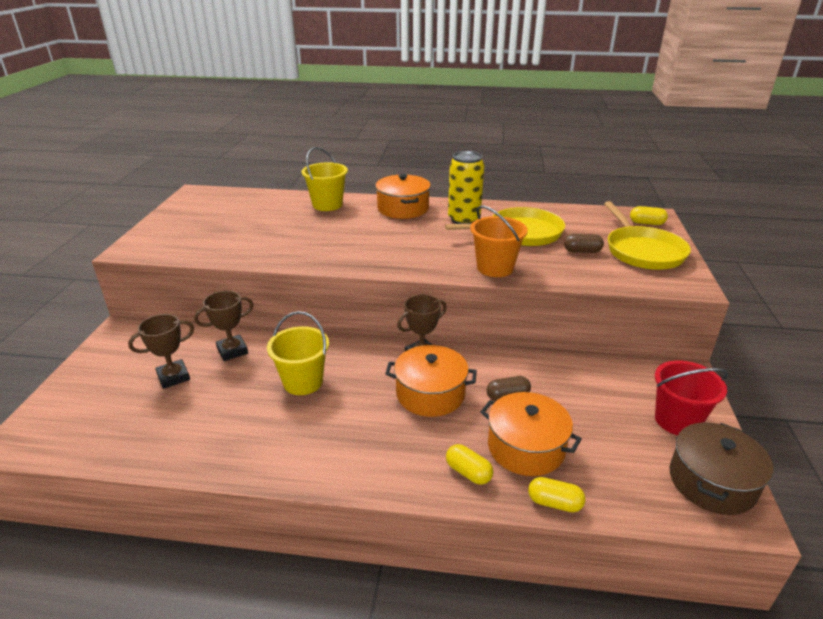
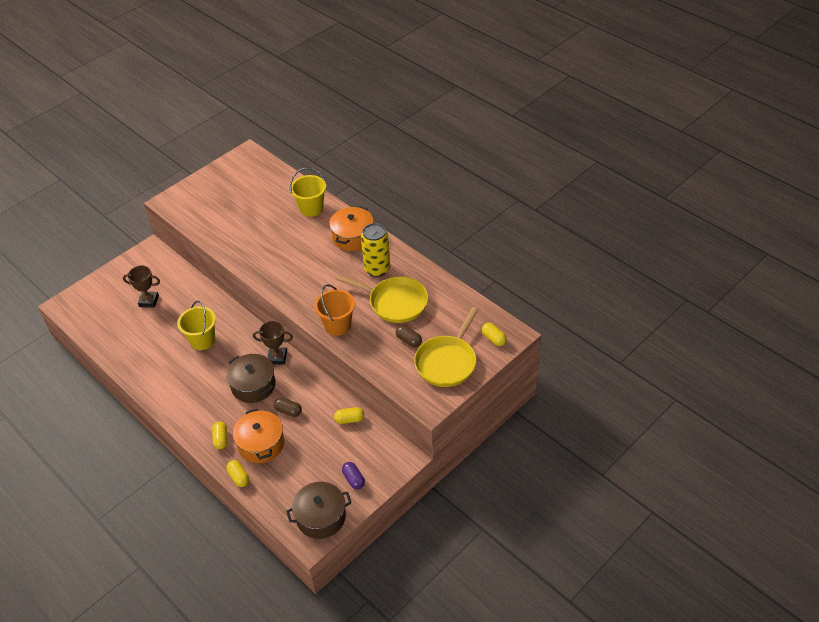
camera: 40 degrees right, 15 degrees up
brown trophy [194,291,254,361] -> none
orange pot [385,345,477,417] -> brown pot [226,354,276,403]
red bucket [655,360,729,435] -> purple capsule [342,462,365,489]
none -> yellow capsule [334,407,364,424]

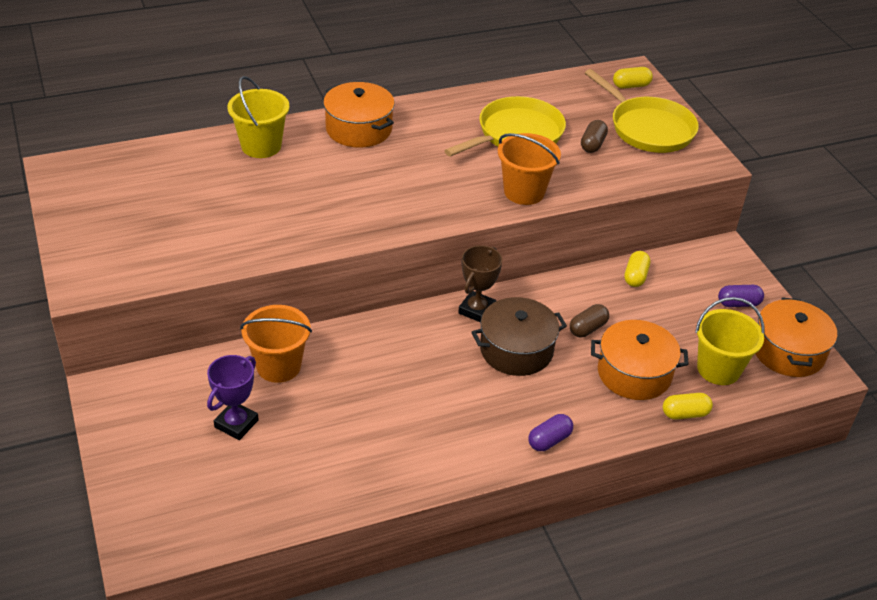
camera: 70 degrees left, 5 degrees down
brown trophy [123,265,160,308] -> purple trophy [207,355,259,440]
yellow bucket [177,301,216,350] -> yellow bucket moved to [695,297,765,385]
yellow capsule [212,421,228,449] -> none
brown pot [286,482,352,539] -> orange pot [755,297,837,377]
yellow can [361,223,390,277] -> none
brown capsule [396,325,422,347] -> brown capsule turned 45 degrees counterclockwise [581,120,608,153]
none -> orange bucket [240,305,312,383]
none -> purple capsule [528,414,573,451]

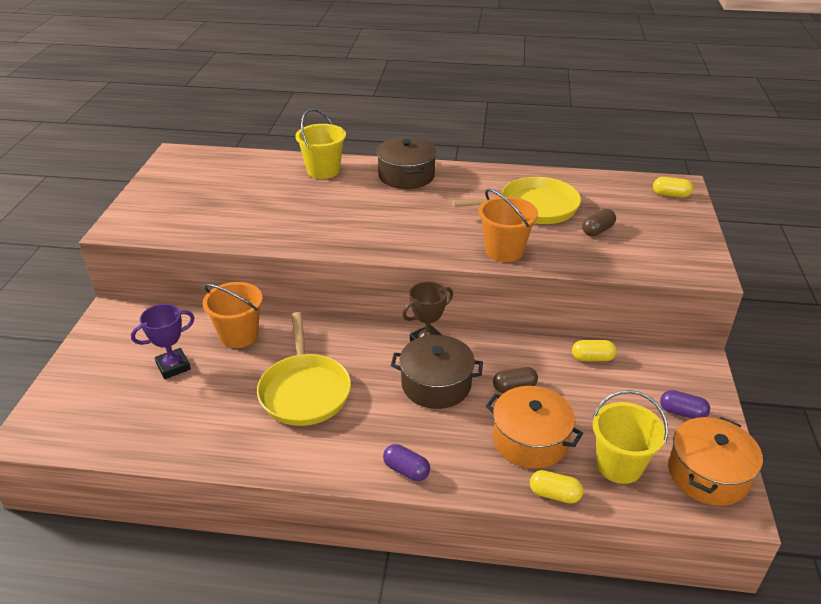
camera: 30 degrees right, 5 degrees down
orange pot [323,82,395,148] -> brown pot [376,137,437,189]
purple capsule [528,414,573,451] -> purple capsule turned 45 degrees clockwise [383,444,430,481]
yellow pan [585,69,699,153] -> yellow pan moved to [257,312,351,426]
yellow capsule [624,251,650,287] -> yellow capsule turned 45 degrees clockwise [572,340,617,361]

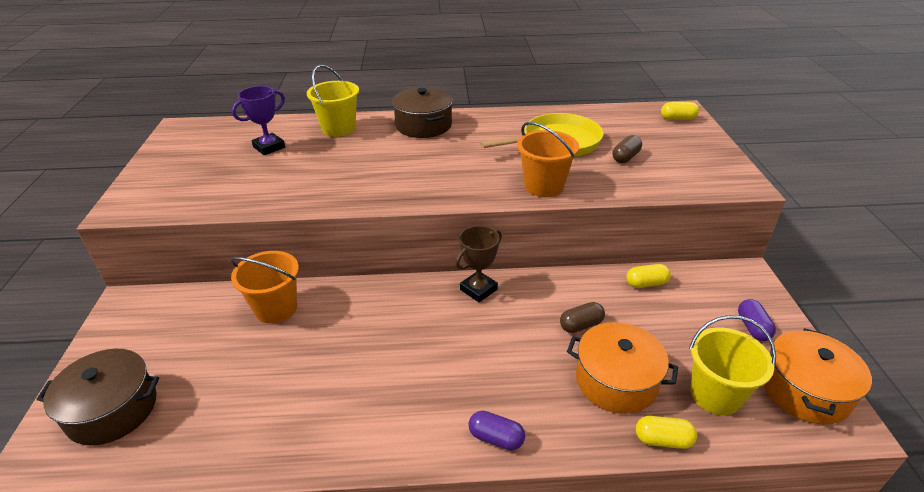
camera: 10 degrees left, 0 degrees up
purple trophy [131,304,194,379] -> purple trophy moved to [232,86,285,155]
yellow pan [257,312,351,426] -> none
brown pot [391,335,483,409] -> brown pot moved to [37,349,159,446]
purple capsule [660,390,710,419] -> purple capsule turned 75 degrees clockwise [738,299,776,341]

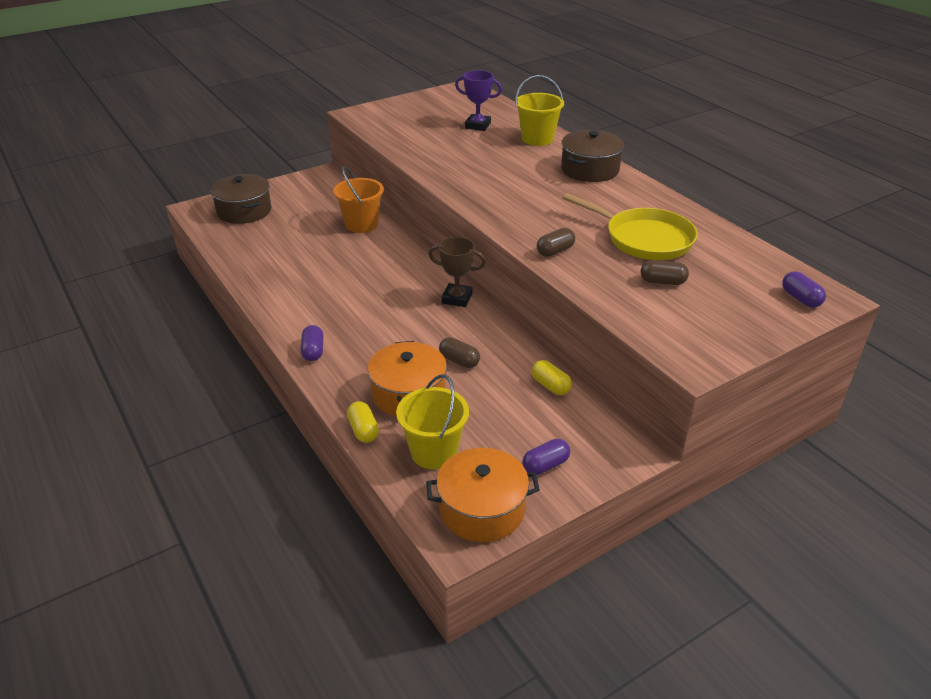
camera: 60 degrees right, 0 degrees up
orange bucket [517,122,579,197] -> brown capsule [537,228,575,257]
yellow capsule [661,102,699,120] -> purple capsule [782,271,826,308]

